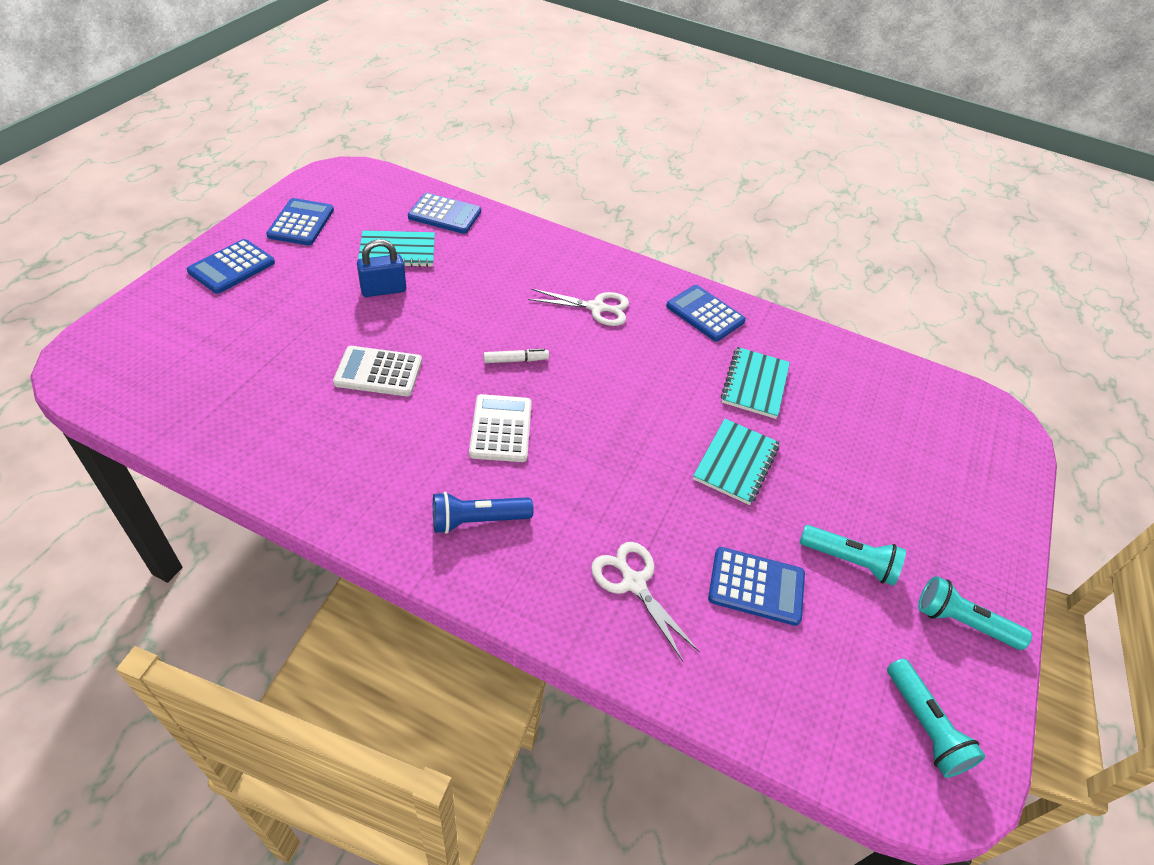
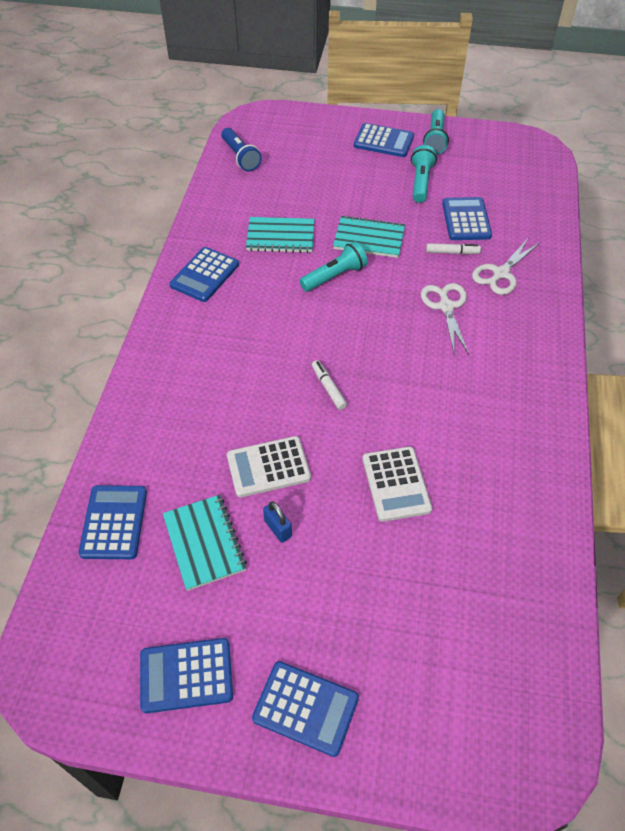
camera: 100 degrees left, 5 degrees up
blue padlock [357,239,406,297] -> blue padlock [263,501,292,543], size x0.66
blue flashlight [433,492,533,534] -> blue flashlight moved to [221,128,262,171]
white calculator [469,394,532,462] -> white calculator moved to [227,436,311,497]
white scissors [528,289,629,326] -> white scissors moved to [421,283,469,354]
turquoise flashlight [887,659,986,778] -> turquoise flashlight moved to [299,241,368,292]
none -> blue calculator [354,123,414,157]
none -> white marker [426,243,481,254]

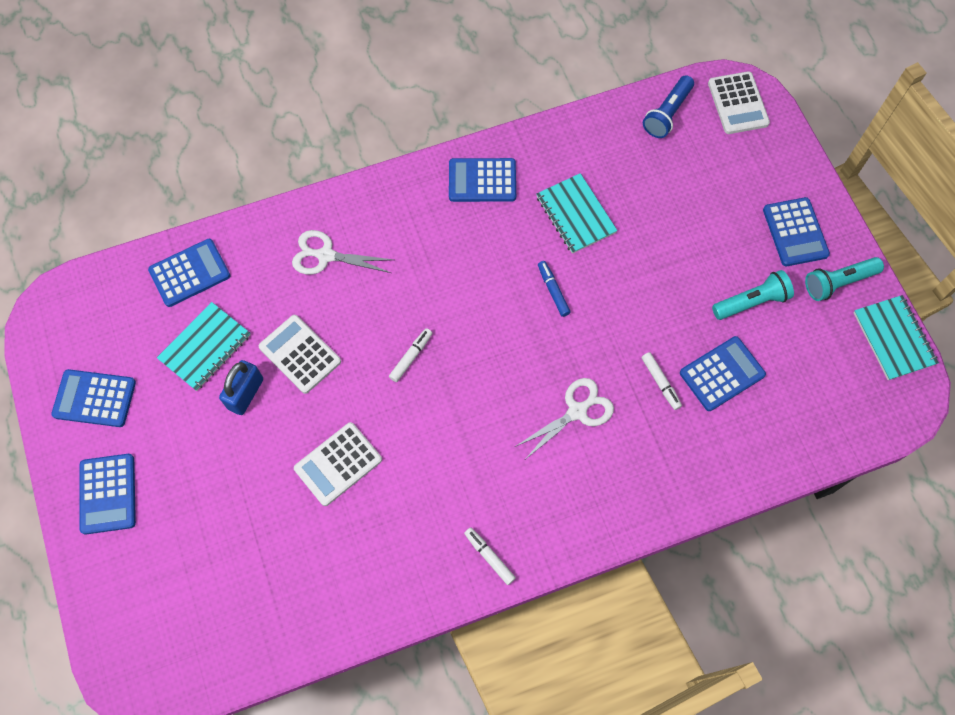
camera: 60 degrees right, 15 degrees up
blue calculator [140,638,233,713] -> blue calculator turned 45 degrees counterclockwise [51,369,136,427]
blue padlock [263,501,292,543] -> blue padlock [219,360,263,415], size x1.52
turquoise flashlight [299,241,368,292] -> blue marker [538,261,571,317]
turquoise notebook [333,215,405,258] -> turquoise notebook moved to [854,295,939,380]
white scissors [472,237,541,295] -> white scissors moved to [292,230,394,275]
none -> white marker [464,527,516,585]
none -> white calculator [708,71,770,134]

